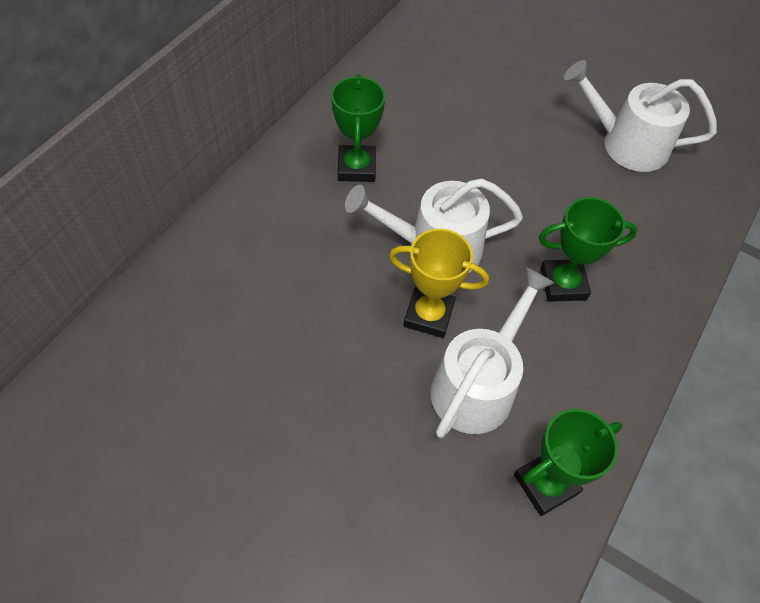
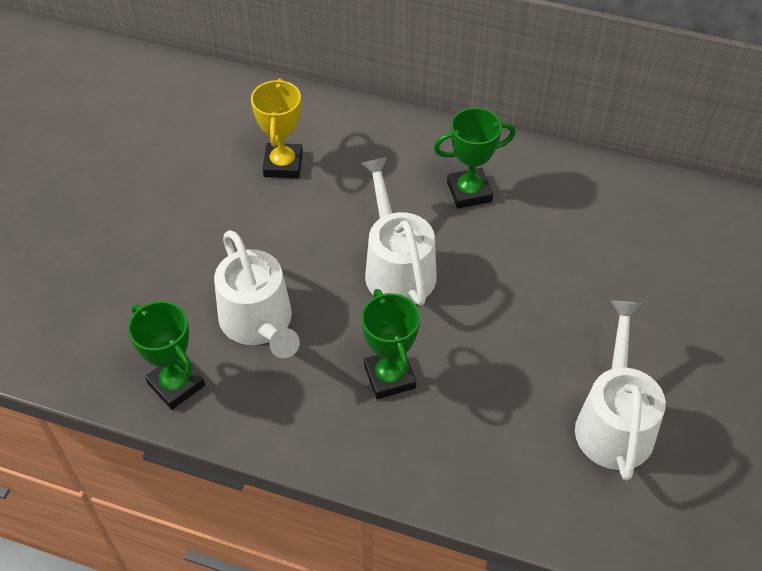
camera: 80 degrees right, 5 degrees down
yellow trophy [389,229,489,338] -> yellow trophy moved to [251,78,303,178]
white watering can [431,268,554,438] -> white watering can turned 45 degrees clockwise [214,230,300,358]

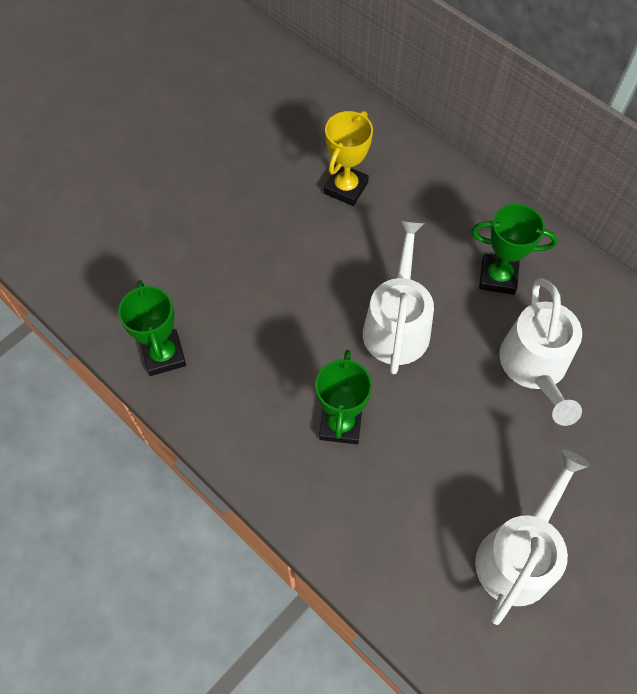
camera: 25 degrees right, 10 degrees up
white watering can [214,230,300,358] -> white watering can moved to [499,278,582,426]

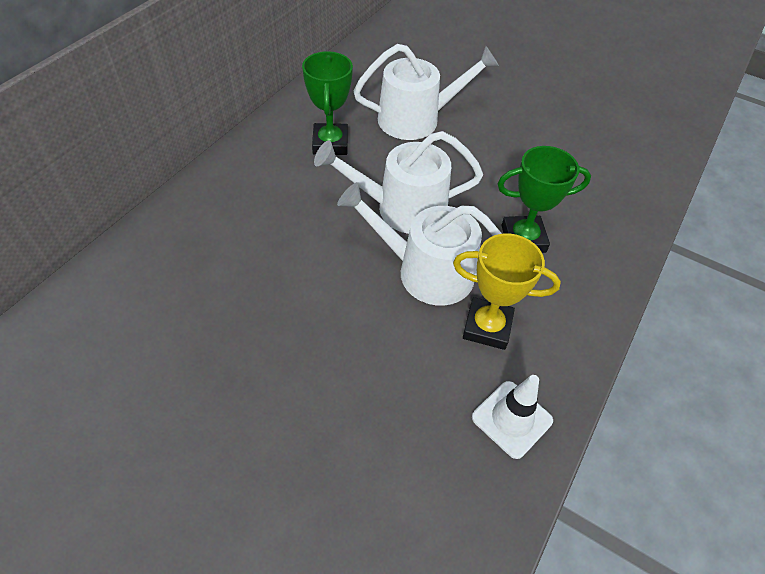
camera: 105 degrees left, 10 degrees down
green trophy [118,280,186,376] -> white traffic cone [472,375,553,459]
yellow trophy [324,111,373,206] -> yellow trophy moved to [453,234,561,350]
white watering can [475,449,590,625] -> white watering can moved to [337,182,502,306]

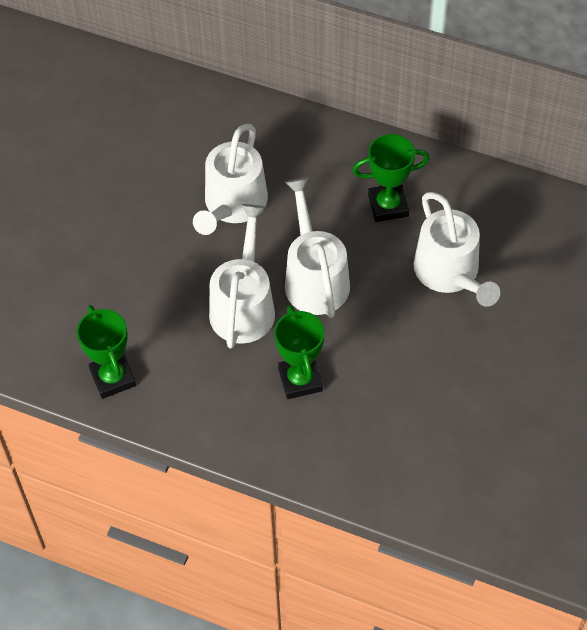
camera: 85 degrees right, 5 degrees up
yellow trophy [453,234,561,350] -> none
white traffic cone [472,375,553,459] -> green trophy [77,305,136,399]
none -> white watering can [193,124,268,235]

